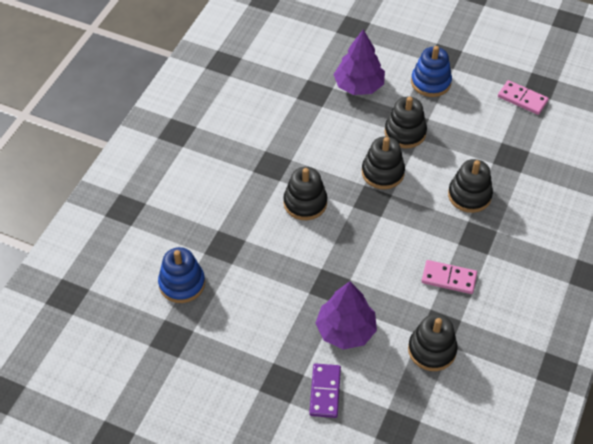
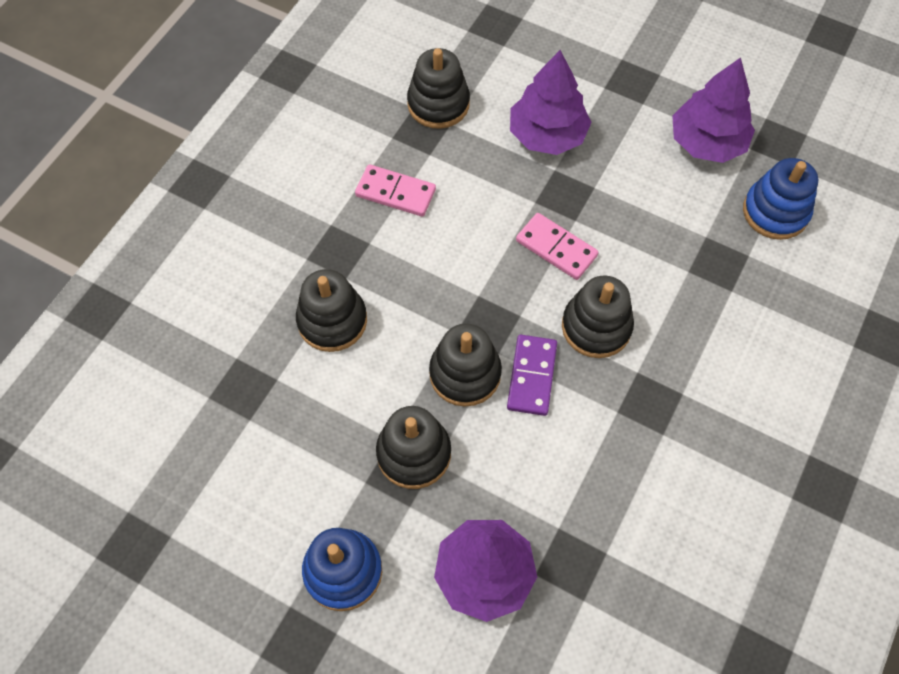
camera: 175 degrees left, 10 degrees up
purple domino [309,363,341,418] -> purple domino moved to [507,335,557,416]
pink domino [498,80,549,115] -> pink domino moved to [516,213,599,280]
none -> purple tree [672,57,755,163]

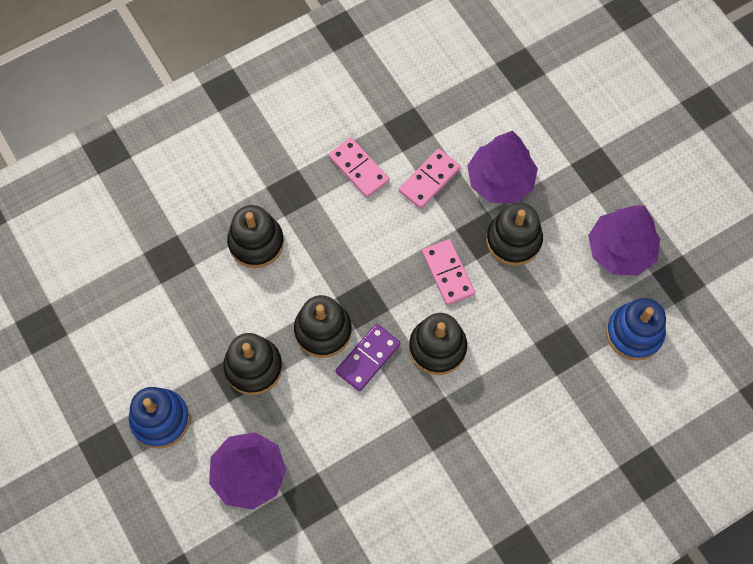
camera: 30 degrees right, 5 degrees up
black stacking toy [407,48,470,129] -> black stacking toy moved to [486,202,543,266]
none -> pink domino [399,149,461,209]

